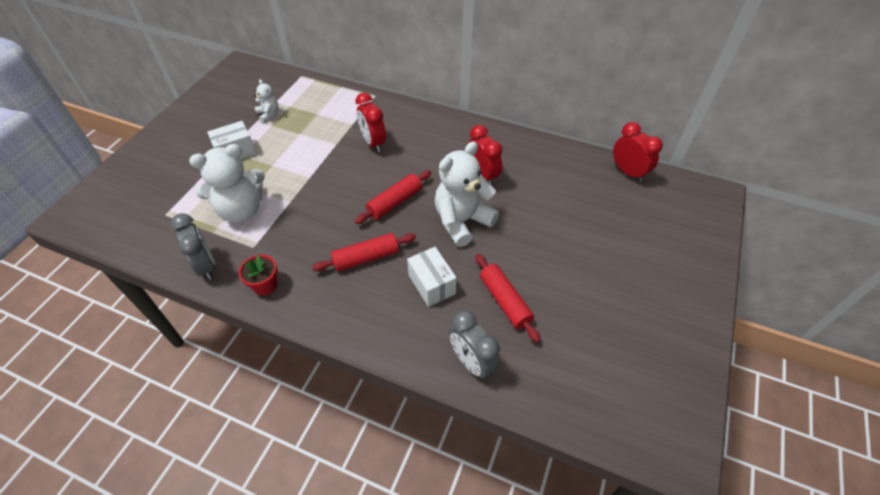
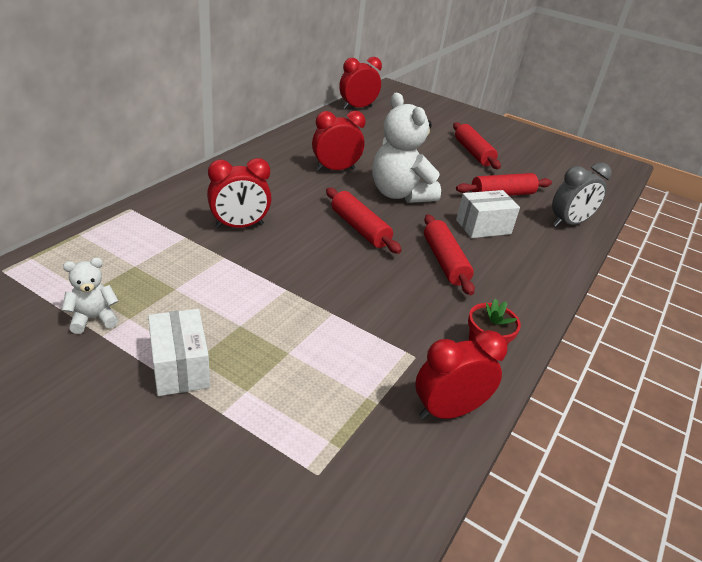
camera: 85 degrees left, 15 degrees down
grey clock [170,213,216,280] -> red clock [415,330,508,419]
white teddy bear [189,144,265,222] -> none
none -> red rolling pin [453,122,501,169]

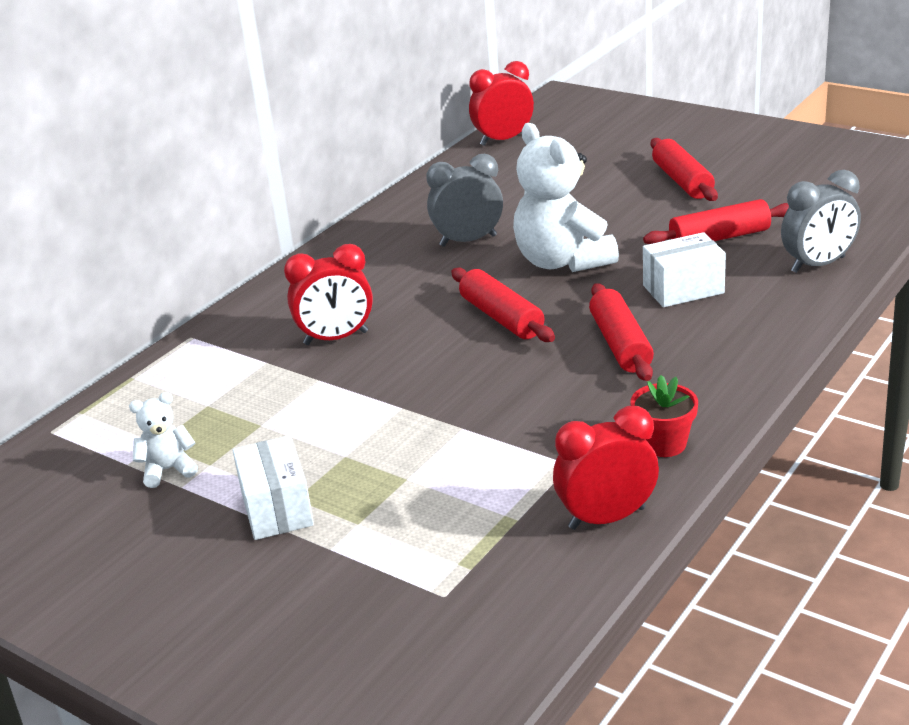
camera: 10 degrees right, 5 degrees down
red clock [312,111,366,171] -> grey clock [426,154,503,247]

